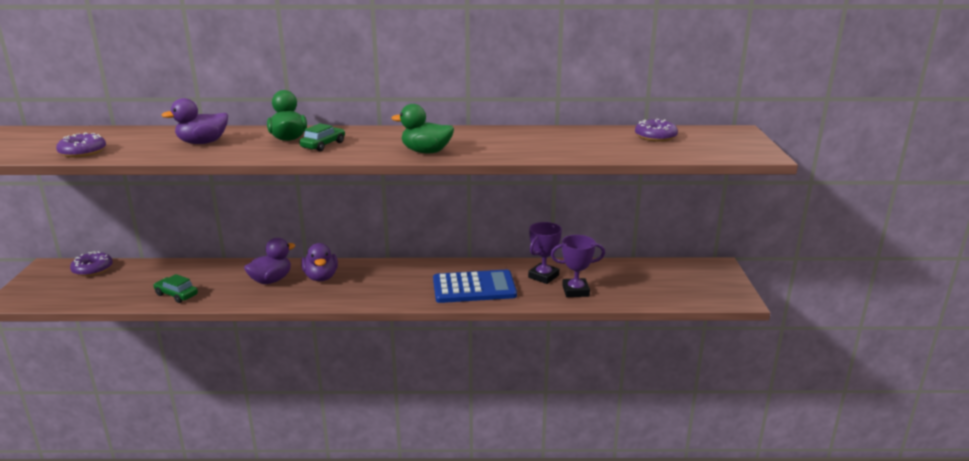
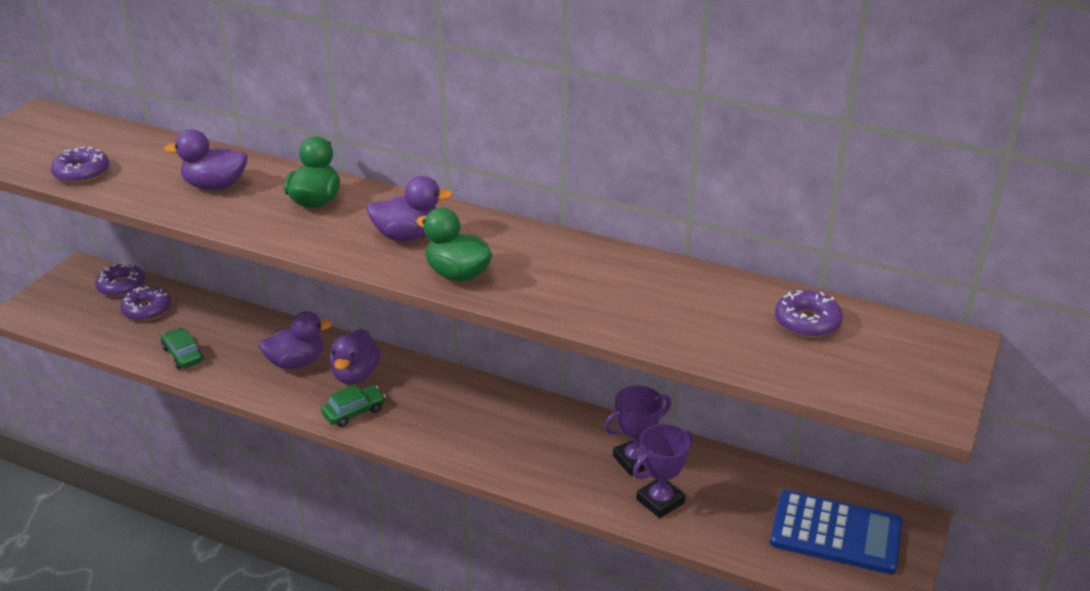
camera: 25 degrees right, 10 degrees up
green car [299,123,345,151] -> green car moved to [321,385,386,427]
blue calculator [433,270,517,303] -> blue calculator moved to [770,490,902,574]
purple trophy [551,235,605,297] -> purple trophy turned 60 degrees counterclockwise [633,424,694,518]
none -> purple donut [120,286,171,321]
none -> purple duck [366,176,453,241]

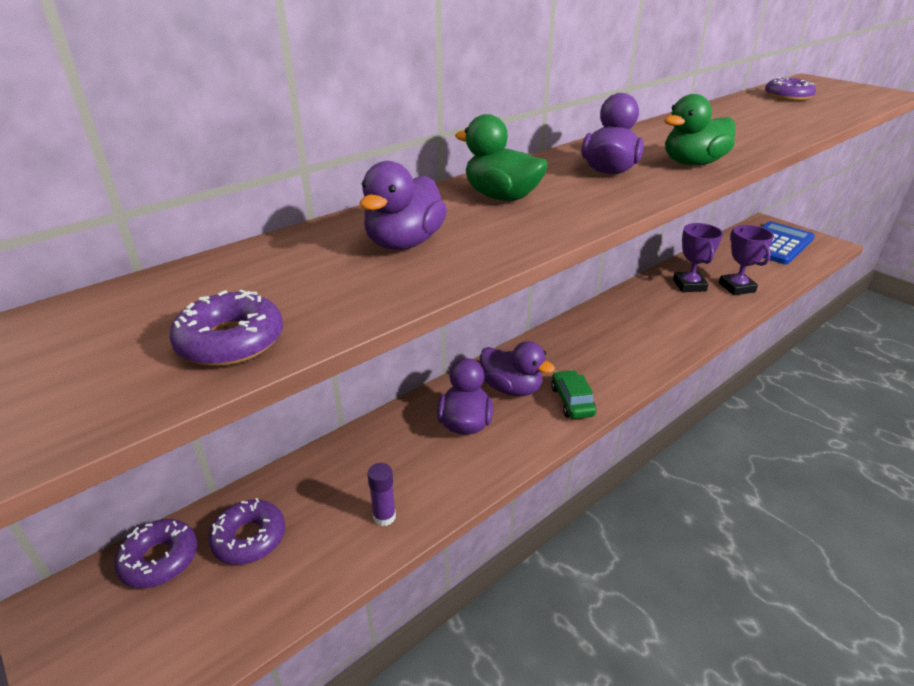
camera: 65 degrees left, 0 degrees up
green car [161,328,204,369] -> purple glue stick [367,463,396,526]

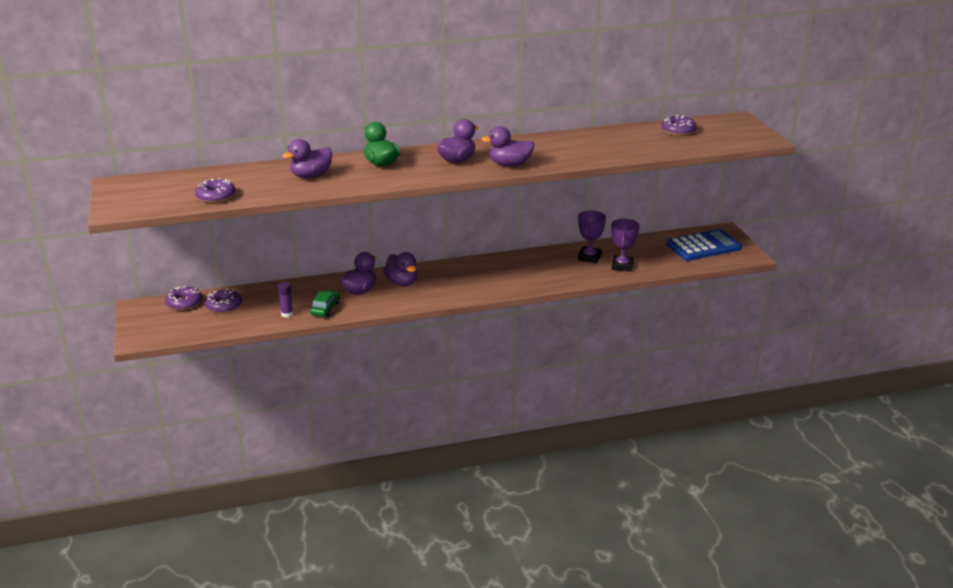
camera: 25 degrees right, 5 degrees down
green car [551,370,596,419] -> green car moved to [310,291,340,317]
green duck [664,94,735,166] -> purple duck [481,126,535,167]

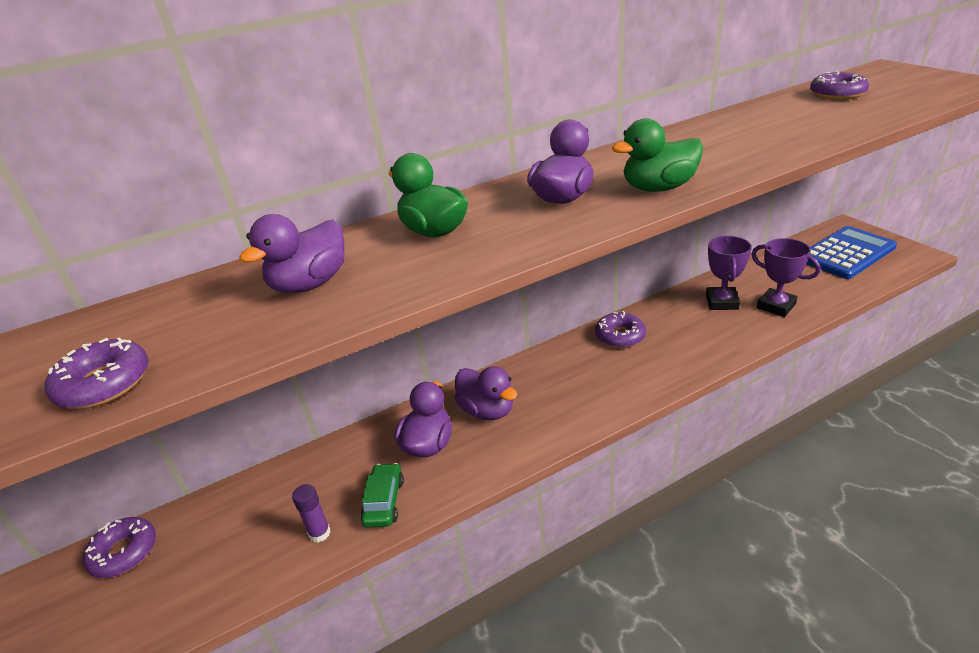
camera: 10 degrees left, 5 degrees up
purple donut [205,289,242,313] -> purple donut moved to [595,311,646,348]
purple duck [481,126,535,167] -> green duck [612,118,703,192]
purple trophy [611,219,640,272] -> purple trophy turned 45 degrees counterclockwise [751,238,821,317]

